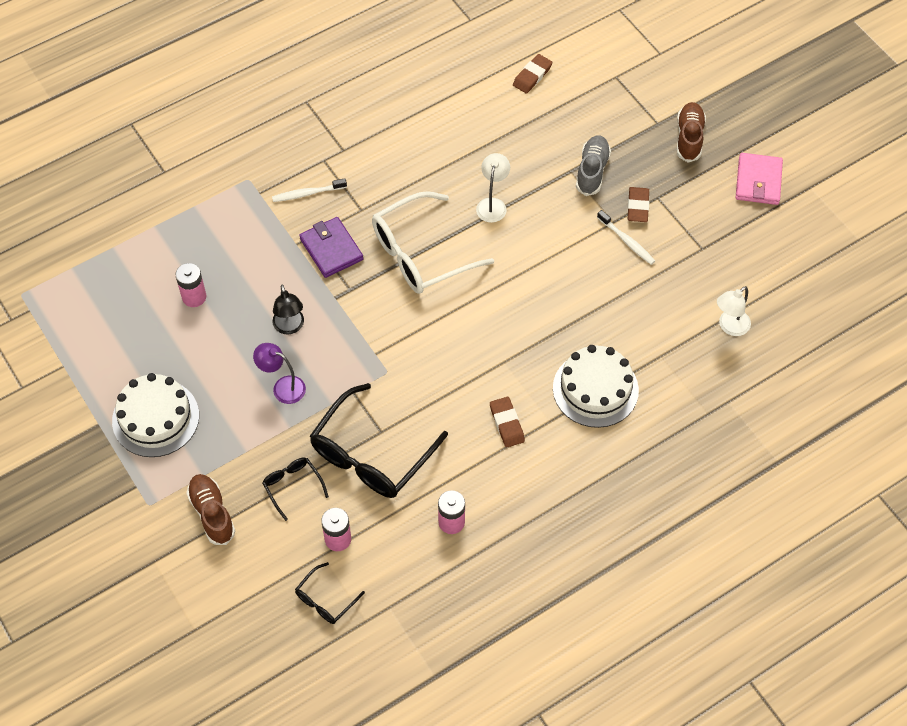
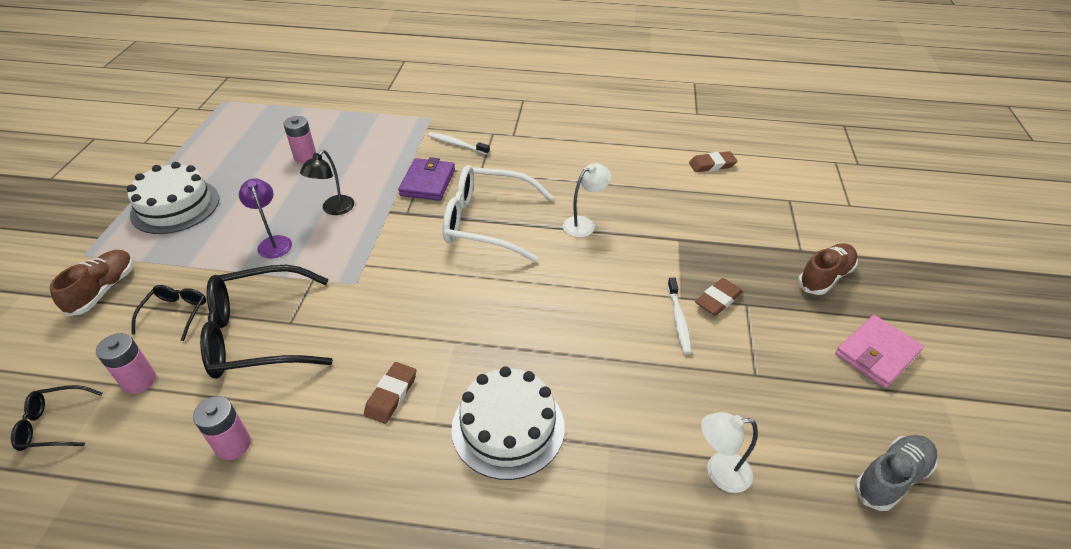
camera: 40 degrees right, 15 degrees down
grey shoe [576,135,611,196] -> grey shoe moved to [855,435,937,511]

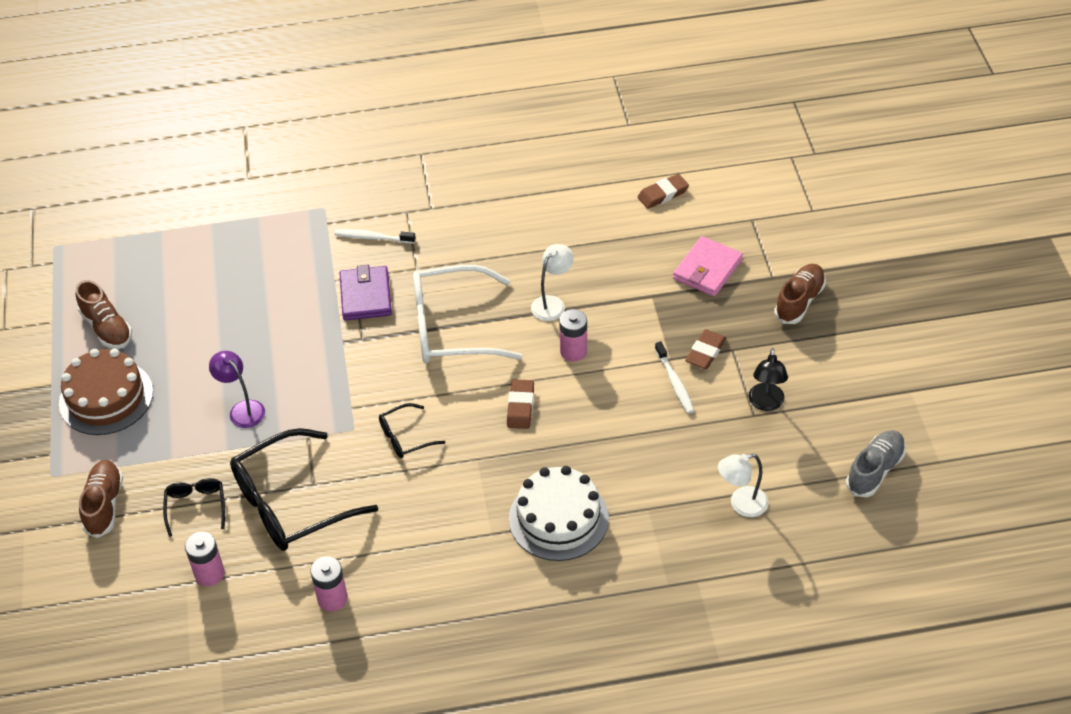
camera: 15 degrees left, 5 degrees up
black glasses [11,385,103,451] -> black glasses moved to [379,403,445,458]
white cake [127,162,219,234] -> brown cake [59,349,153,435]
pink battery [283,116,316,163] -> pink battery moved to [559,309,587,362]
black lamp [300,150,354,215] -> black lamp moved to [749,348,788,411]
brown eraser [364,362,416,424] -> brown eraser moved to [507,379,534,429]
pink wallet [835,315,924,388] -> pink wallet moved to [673,236,743,296]
none -> brown shoe [76,280,132,349]

